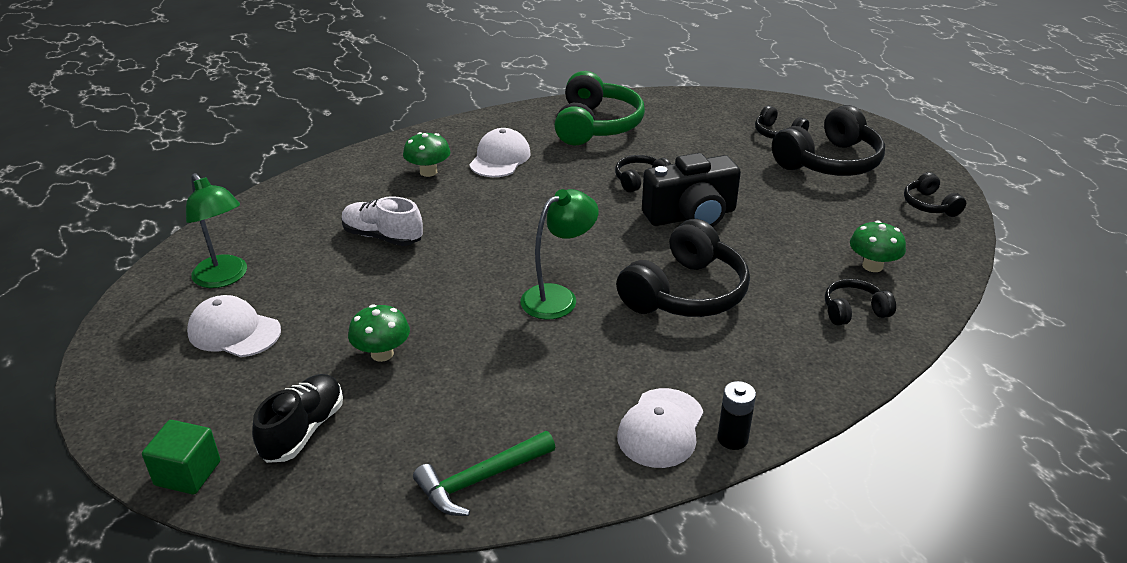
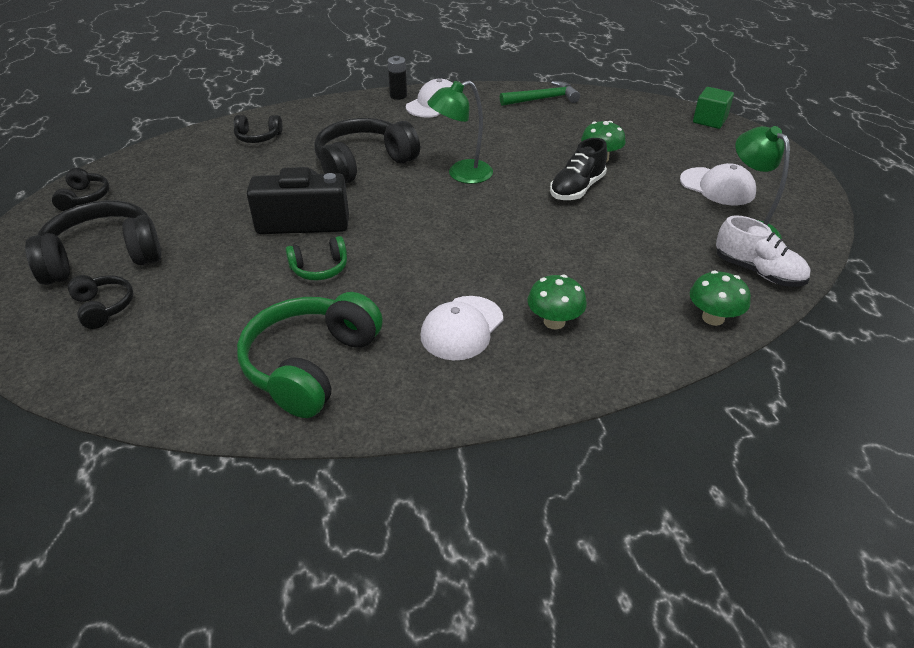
camera: 165 degrees left, 5 degrees up
black shoe [252,374,343,463] -> black shoe moved to [550,138,607,200]
white shoe [342,196,423,246] -> white shoe moved to [716,215,810,287]
black headphones [615,155,671,193] -> green headphones [285,236,347,281]
green mushroom [850,221,906,272] -> green mushroom moved to [690,271,751,326]

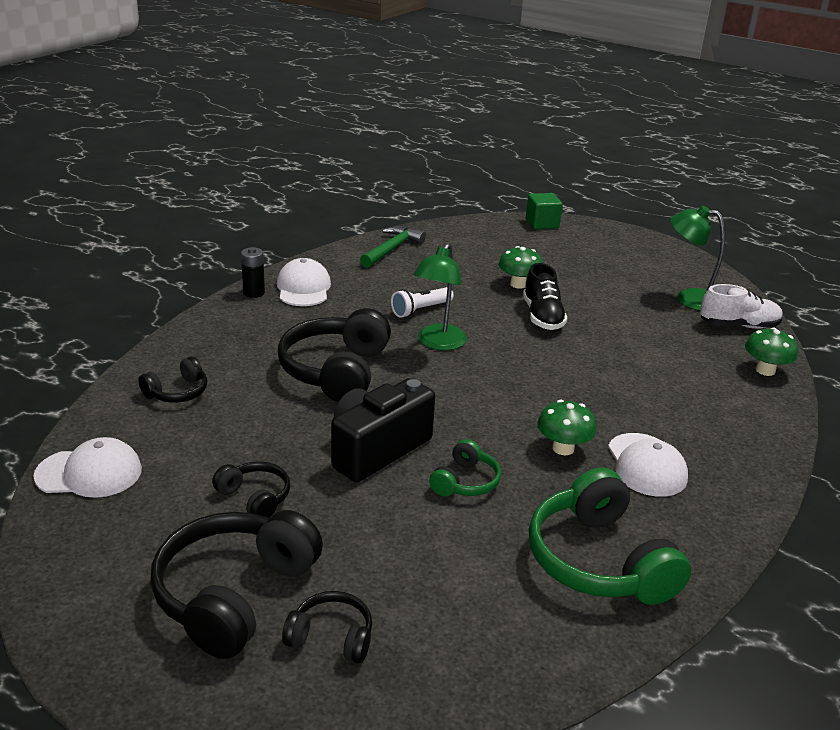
camera: 45 degrees left, 10 degrees down
black headphones [52,168,109,211] -> black headphones moved to [212,461,290,518]
green mushroom [527,275,587,329] -> green mushroom moved to [537,400,597,455]
white cap [680,163,756,205] -> white cap moved to [33,437,142,498]
none -> white flashlight [391,287,454,318]

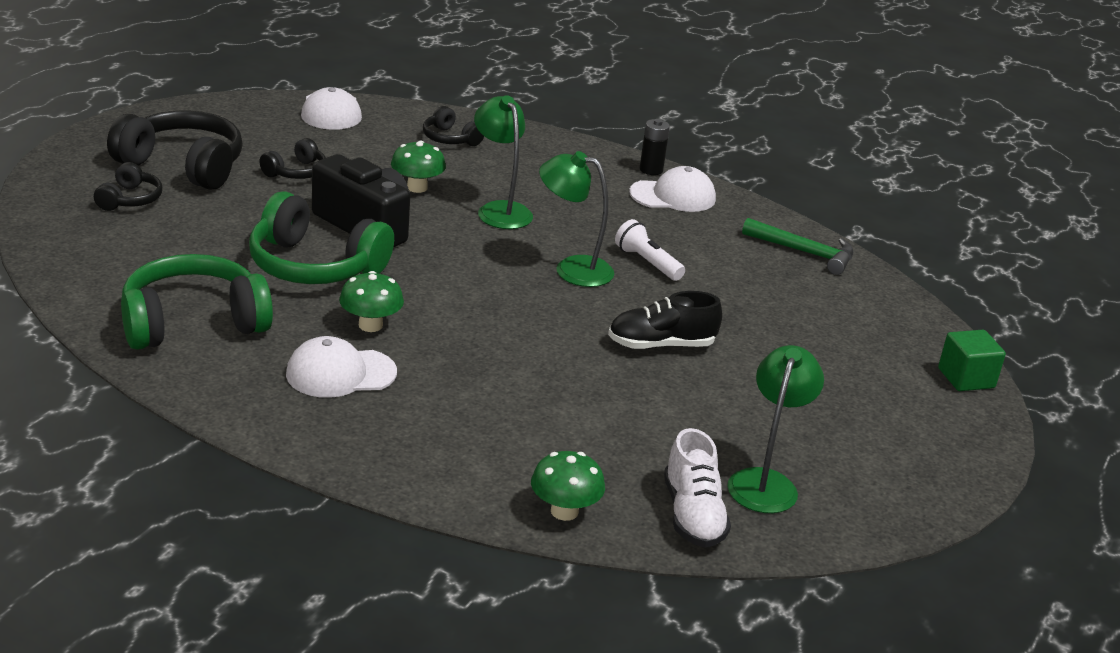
camera: 85 degrees right, 0 degrees up
black headphones [277,308,391,402] -> green lamp [474,95,533,229]
green headphones [429,439,501,496] -> green headphones [249,191,394,284], size x1.96
green mushroom [498,246,543,289] -> green mushroom moved to [391,141,446,193]

